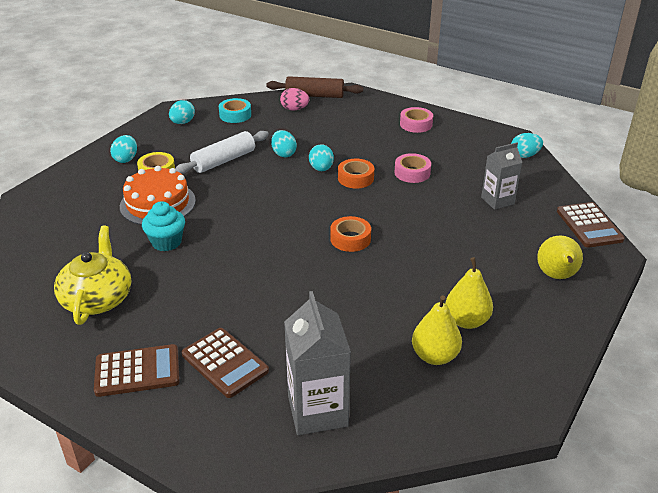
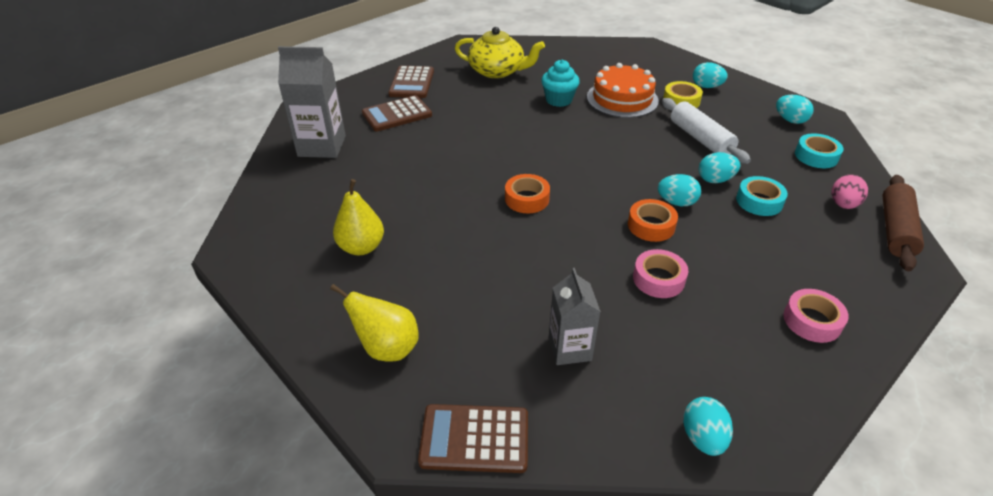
camera: 105 degrees right, 5 degrees up
yellow pear [412,295,462,365] -> none
none -> turquoise tape [736,176,788,216]

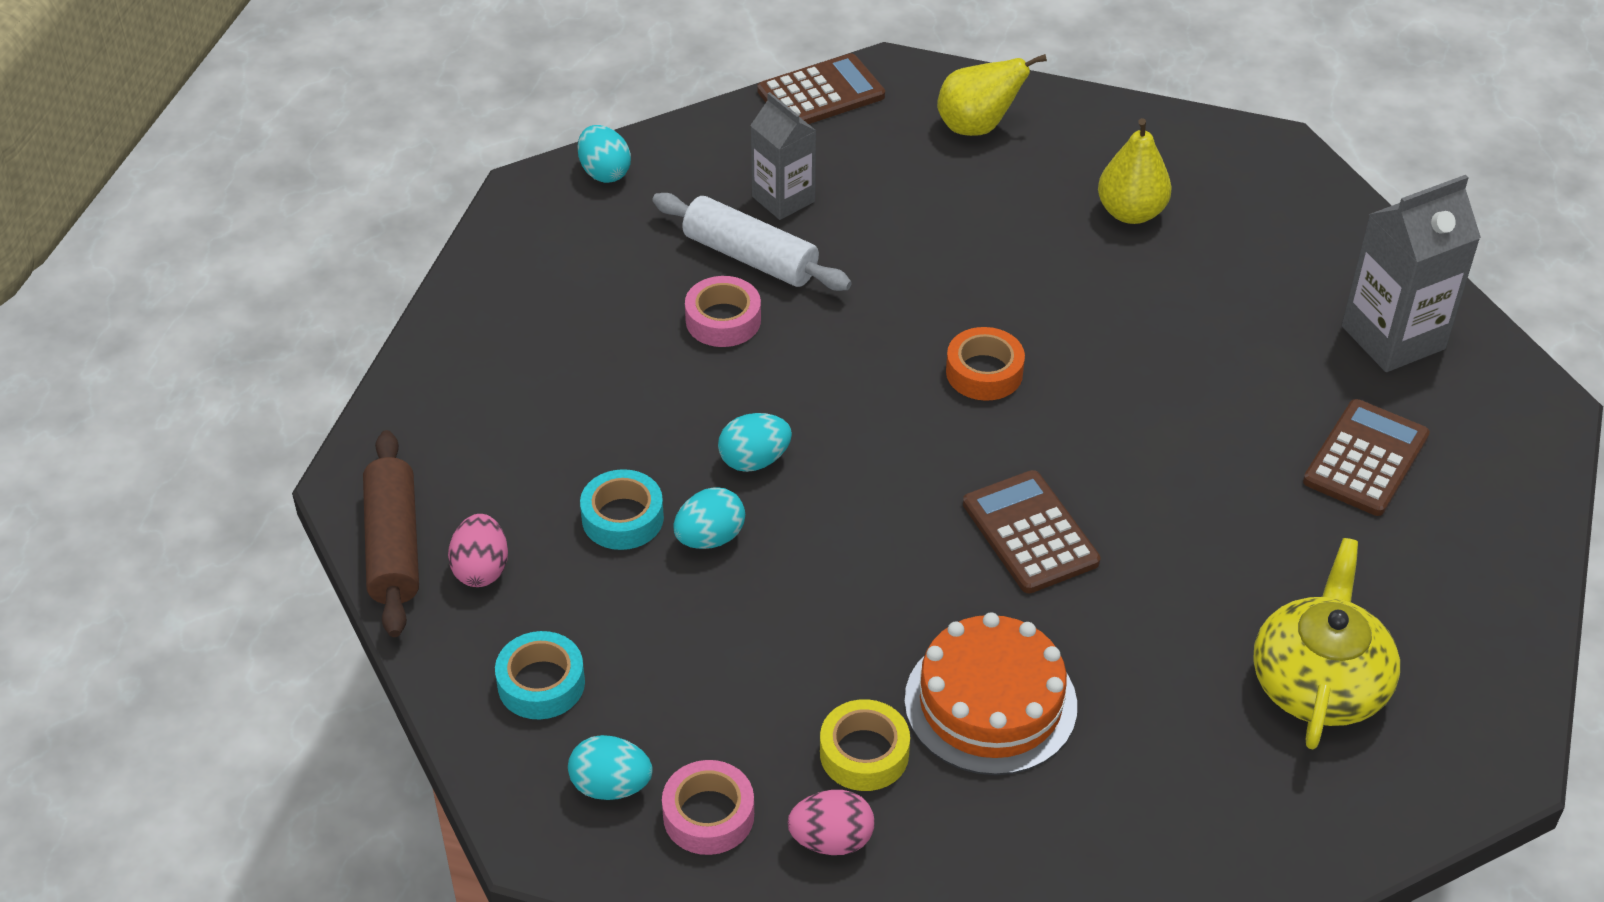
camera: 150 degrees right, 5 degrees up
brown calculator [388,66,434,98] -> brown calculator moved to [963,470,1101,594]
yellow teapot [455,27,545,79] -> yellow teapot turned 120 degrees clockwise [1253,538,1400,749]
turquoise cupcake [541,60,580,107] -> none
orange tape [628,199,678,242] -> none
white rolling pin [662,98,751,164] -> white rolling pin moved to [652,193,852,291]
turquoise egg [693,62,728,88] -> pink egg [787,790,874,855]
pink tape [783,289,849,343] -> pink tape moved to [662,760,754,855]

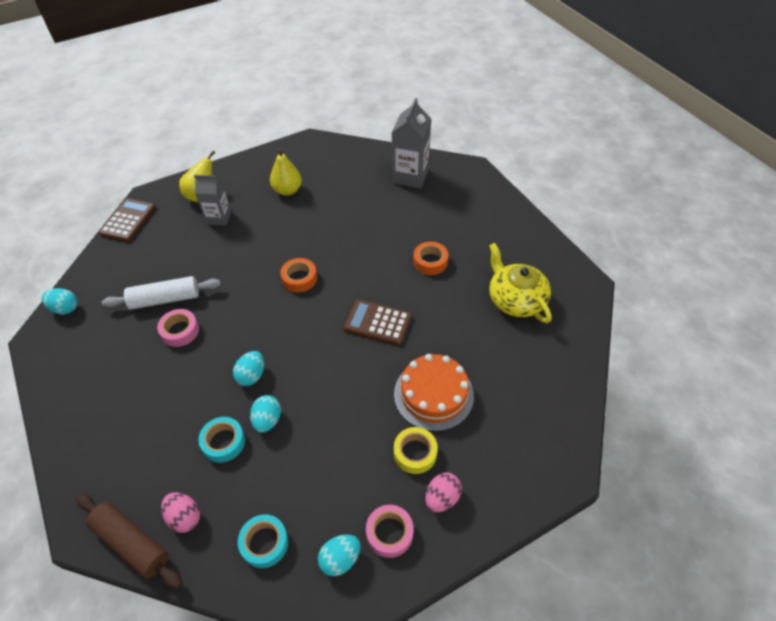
camera: 45 degrees left, 5 degrees up
grey carton [750,92,816,220] -> grey carton moved to [194,175,231,226]
brown calculator [1303,399,1430,516] -> none
none -> orange tape [413,242,448,275]

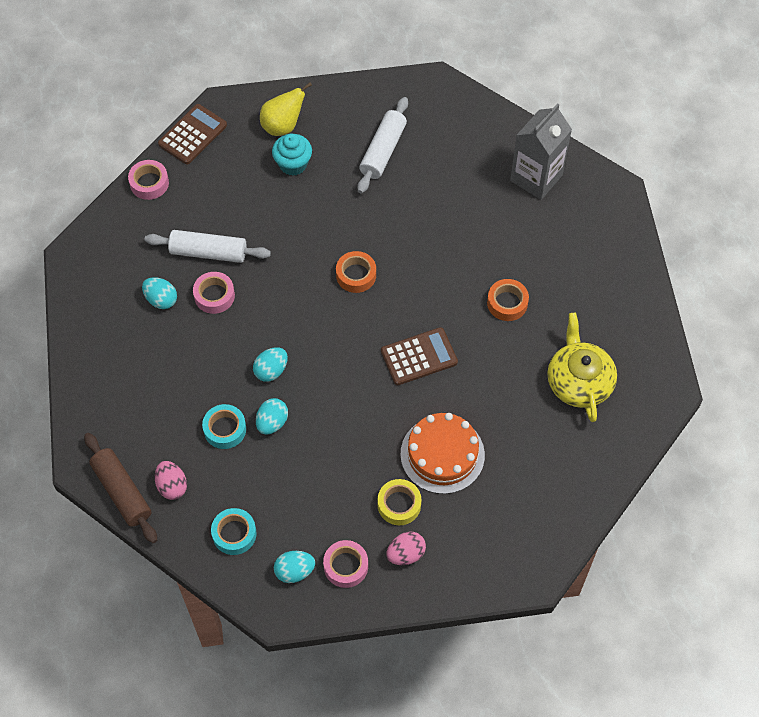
camera: 20 degrees right, 10 degrees up
turquoise egg [42,288,78,314] -> turquoise egg moved to [142,277,177,309]
grey carton [194,175,231,226] -> turquoise cupcake [272,134,312,176]
yellow pear [270,148,302,196] -> white rolling pin [357,97,408,193]
brown calculator [343,300,412,346] -> brown calculator turned 120 degrees clockwise [381,327,458,385]
none -> pink tape [128,160,169,200]

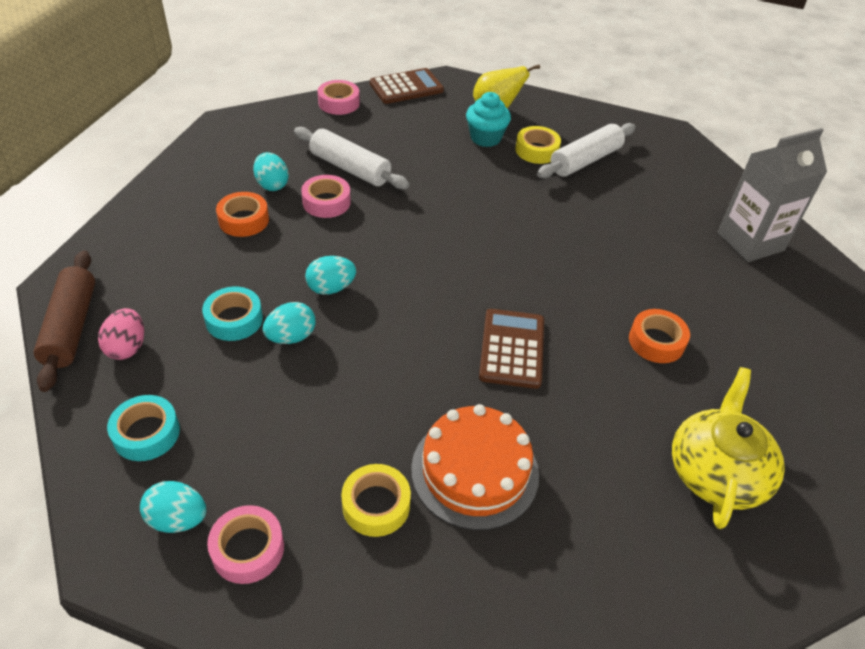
camera: 25 degrees right, 15 degrees down
orange tape [336,251,376,293] -> orange tape moved to [216,192,269,237]
brown calculator [381,327,458,385] -> brown calculator turned 90 degrees counterclockwise [479,309,544,389]
pink egg [387,532,426,565] -> none
none -> yellow tape [515,126,561,164]

